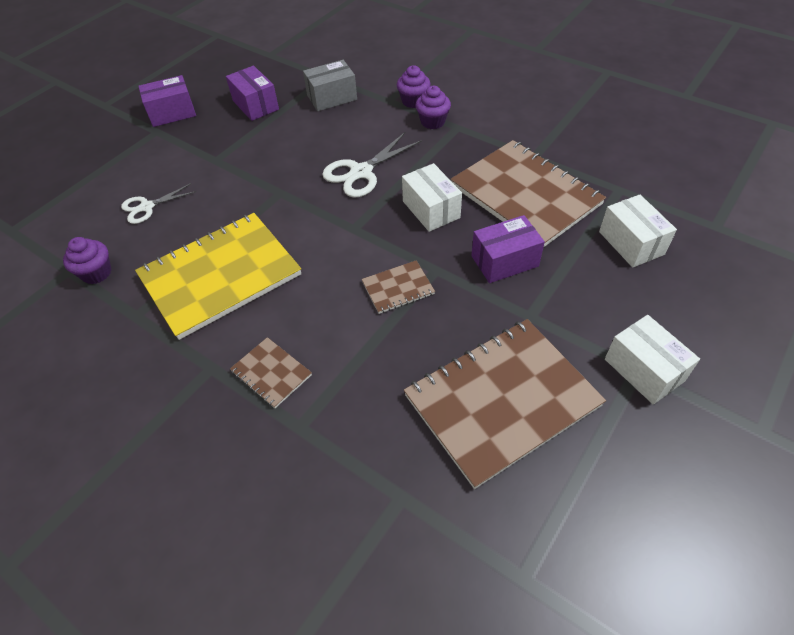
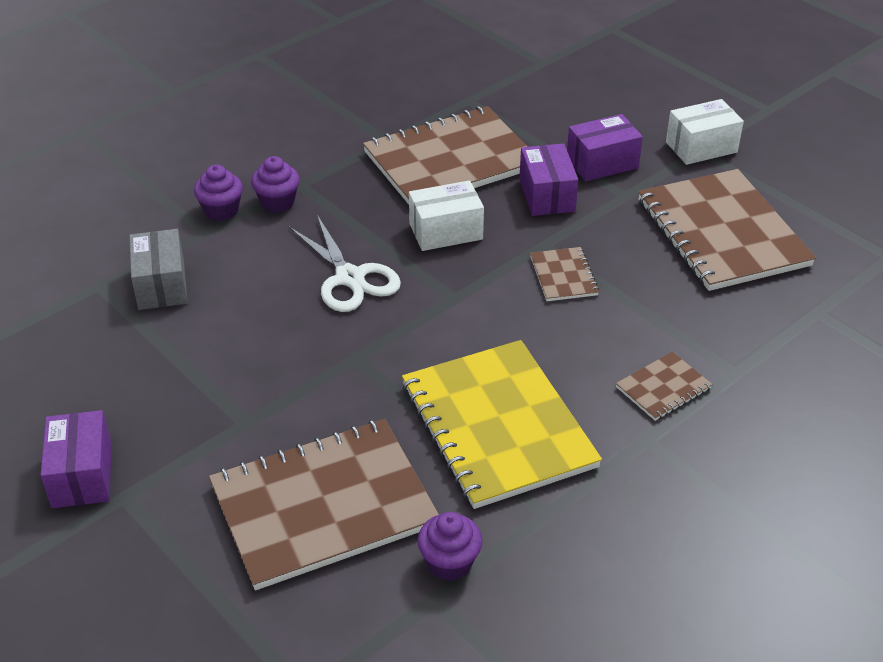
camera: 80 degrees left, 10 degrees down
white scissors [121,183,196,224] -> brown notebook [209,419,439,590]
purple box [226,66,279,121] -> purple box moved to [567,114,643,181]
white box [599,195,677,268] -> none

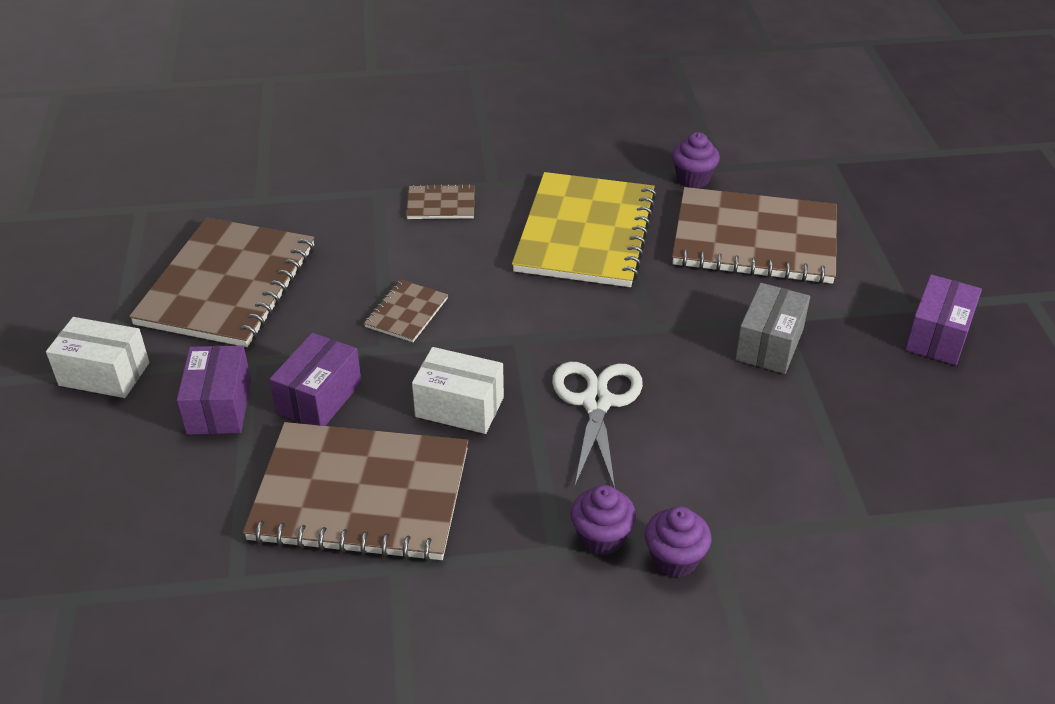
camera: 145 degrees left, 0 degrees up
grey box [129,229,188,310] -> grey box moved to [735,283,810,374]
purple box [567,114,643,181] -> purple box turned 75 degrees clockwise [177,345,251,435]

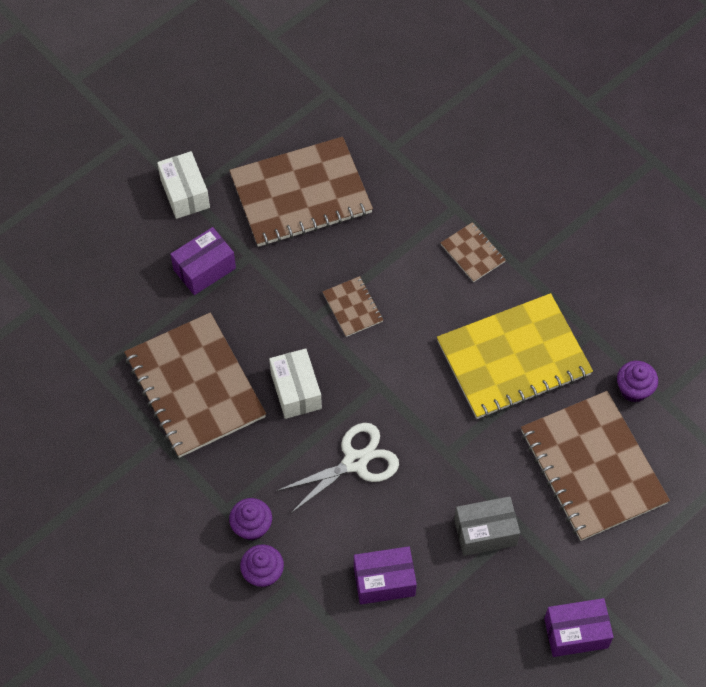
camera: 55 degrees right, 20 degrees up
purple box [269,333,362,426] -> purple box moved to [354,546,417,604]
brown notebook [364,280,448,342] -> brown notebook turned 75 degrees clockwise [323,276,383,337]

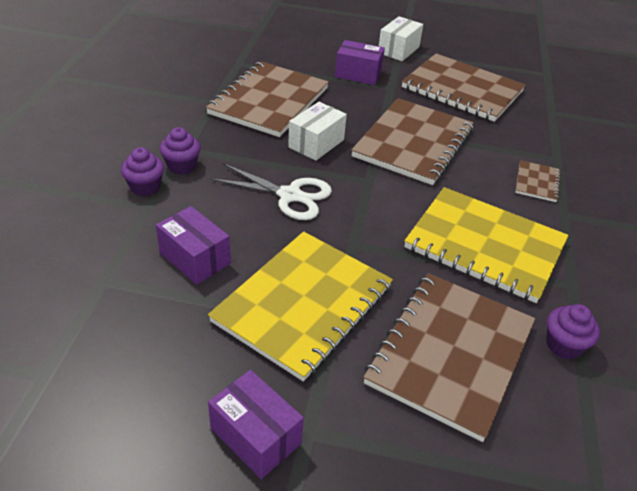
camera: 50 degrees right, 20 degrees down
brown notebook [323,276,383,337] -> brown notebook [351,98,474,185], size x2.26
grey box [454,496,520,556] -> yellow notebook [208,231,393,382]

